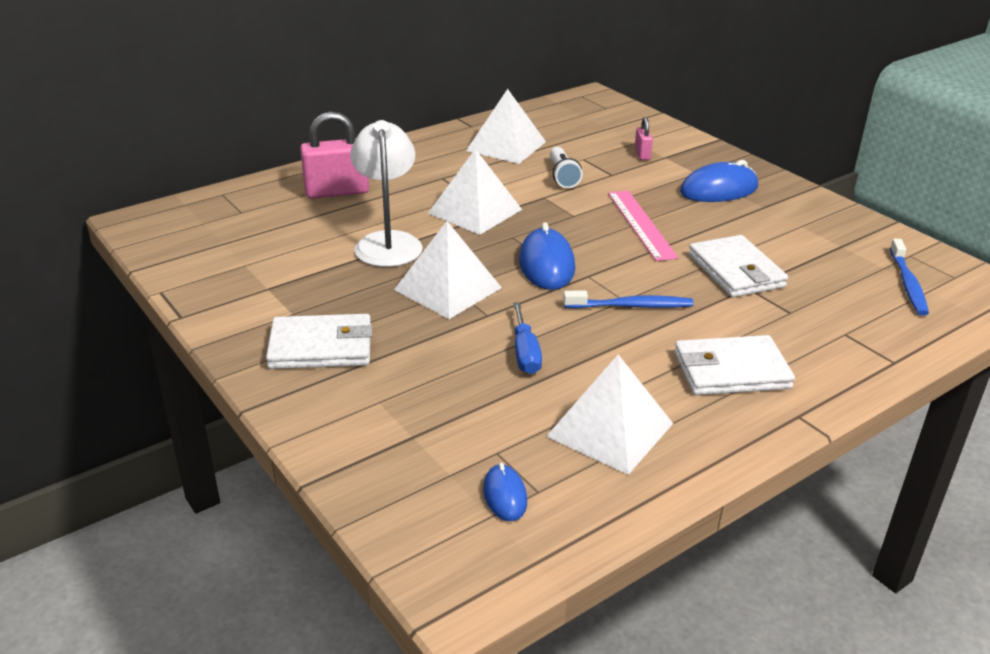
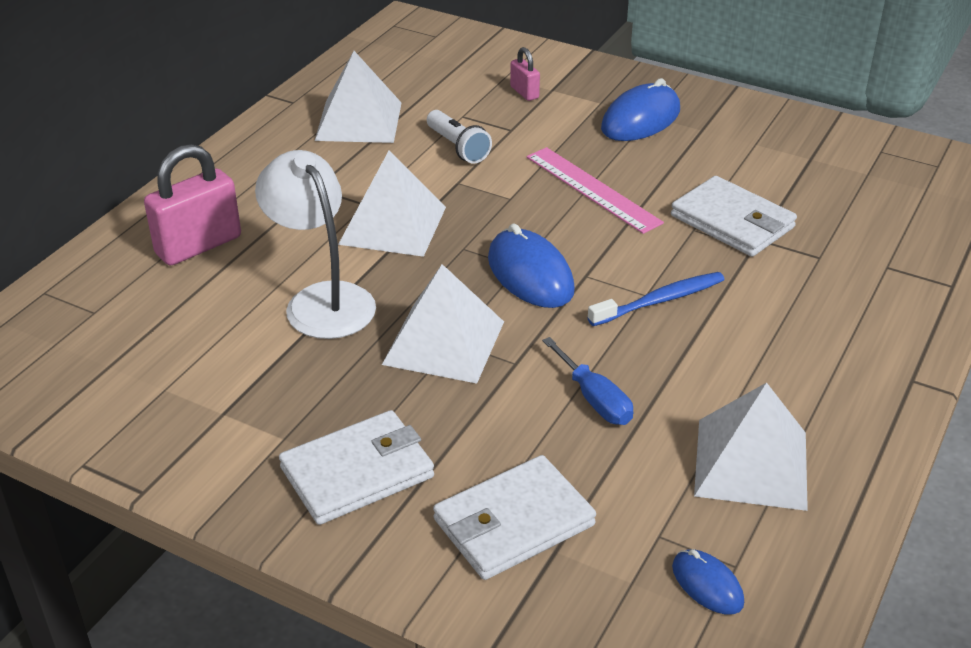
camera: 25 degrees left, 5 degrees up
white wallet [674,335,795,395] -> white wallet moved to [433,455,596,580]
blue toothbrush [890,238,929,316] -> none

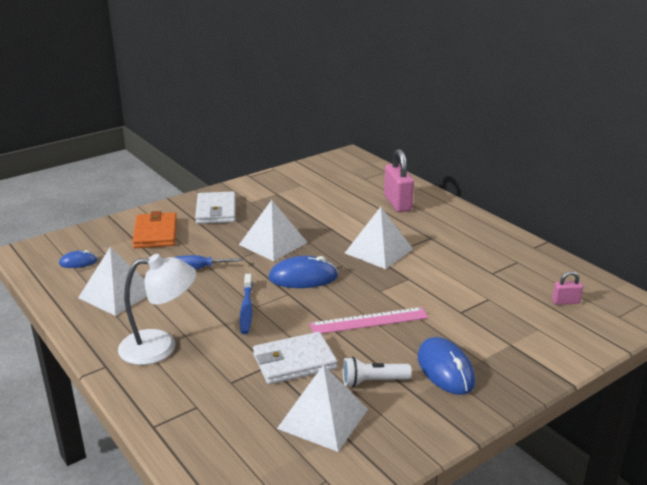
camera: 115 degrees right, 10 degrees down
white lamp [255,150,376,339] -> white lamp moved to [118,254,196,365]
white pyramid [315,51,401,143] -> white pyramid moved to [277,365,368,452]
white flashlight [427,110,492,164] -> white flashlight moved to [343,357,412,387]
white wallet [433,455,596,580] -> orange wallet [132,211,177,248]
pink padlock [510,47,540,101] -> pink padlock moved to [552,271,583,305]

